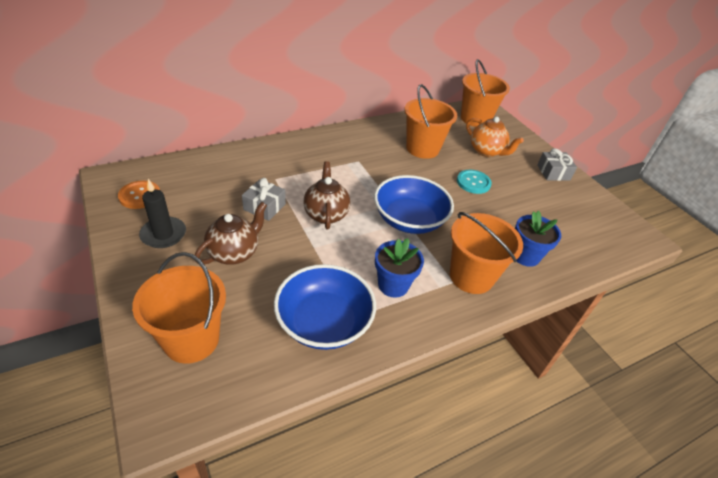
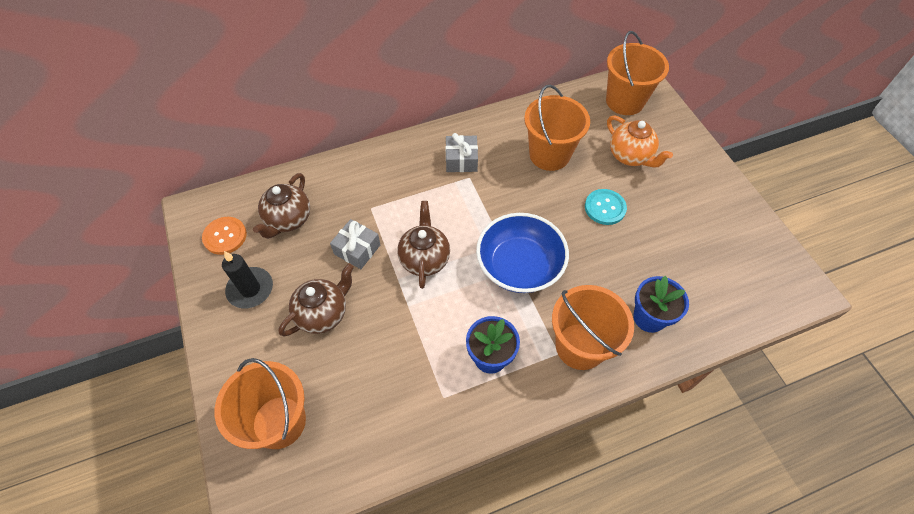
camera: 10 degrees right, 15 degrees up
blue bowl [274,264,376,350] -> none
grey gift [537,148,577,181] -> grey gift moved to [446,133,478,172]
none -> brown teapot [253,173,310,239]

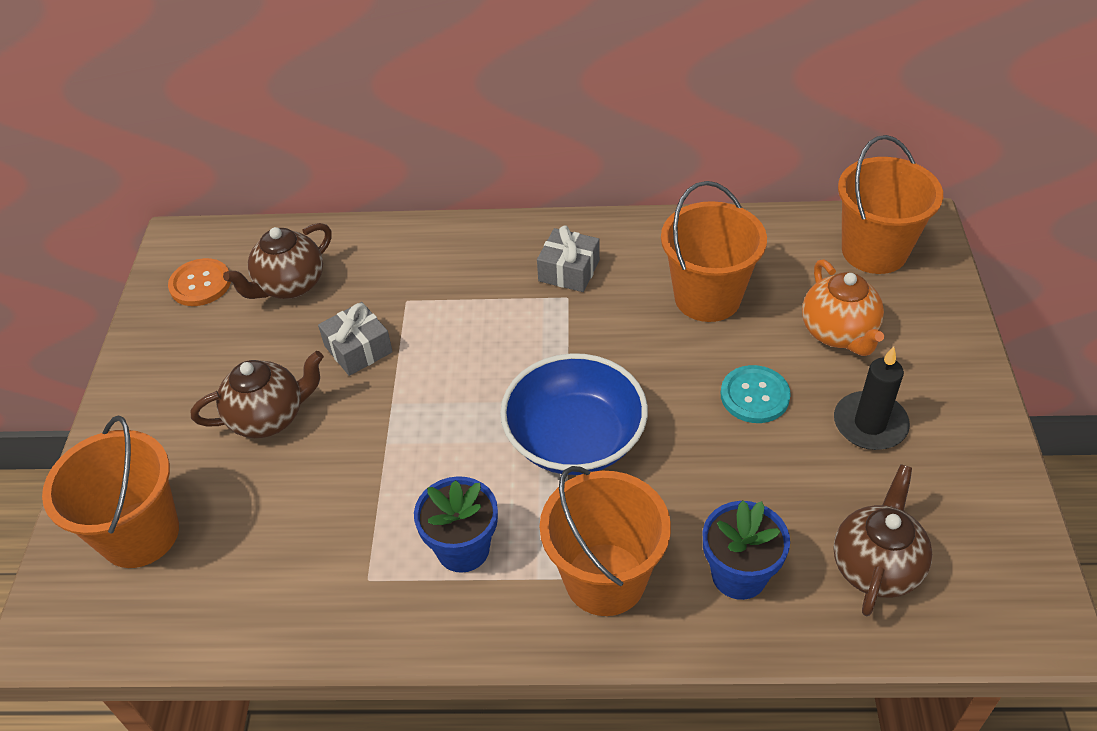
camera: 25 degrees right, 10 degrees down
black candle [222,251,273,308] -> black candle moved to [834,347,910,450]
brown teapot [397,201,450,289] -> brown teapot moved to [833,464,932,616]

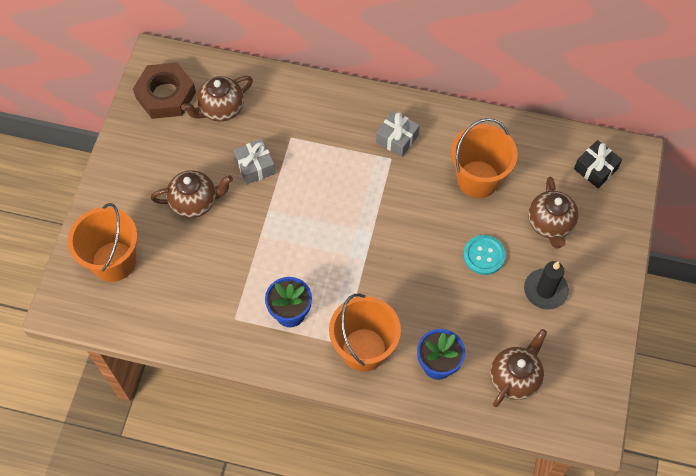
camera: 10 degrees right, 15 degrees up
orange button [168,258,231,306] -> brown nut [133,63,196,119]
blue bowl [500,353,648,475] -> none
orange teapot [802,259,884,356] -> brown teapot [528,177,579,249]
orange bucket [838,135,943,274] -> black gift [574,140,622,188]

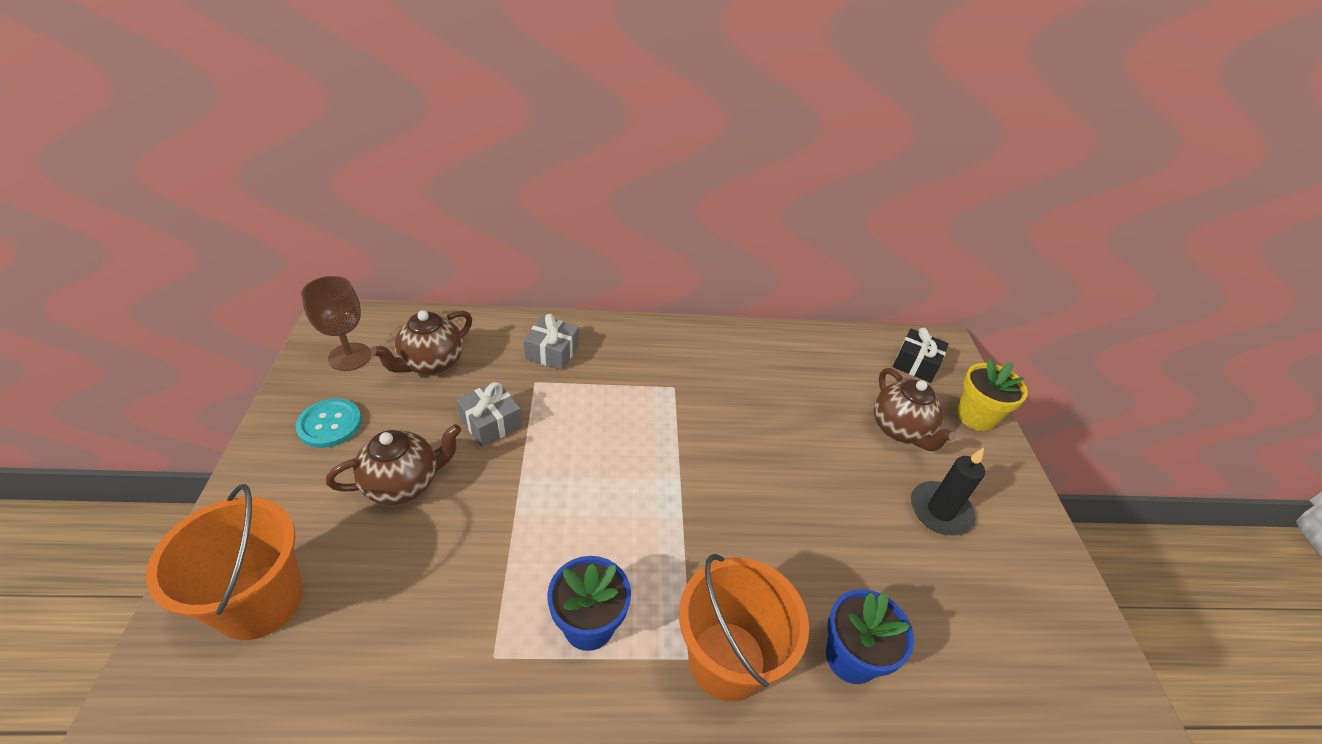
camera: 20 degrees left, 20 degrees down
brown nut [133,63,196,119] -> brown goblet [301,276,371,371]
grey gift [376,110,420,157] -> grey gift moved to [524,314,579,370]
orange bucket [451,118,518,198] -> none
turquoise button [463,235,506,275] -> turquoise button moved to [296,398,362,448]
brown teapot [490,329,547,407] -> none
none -> yellow flower pot [957,358,1028,431]

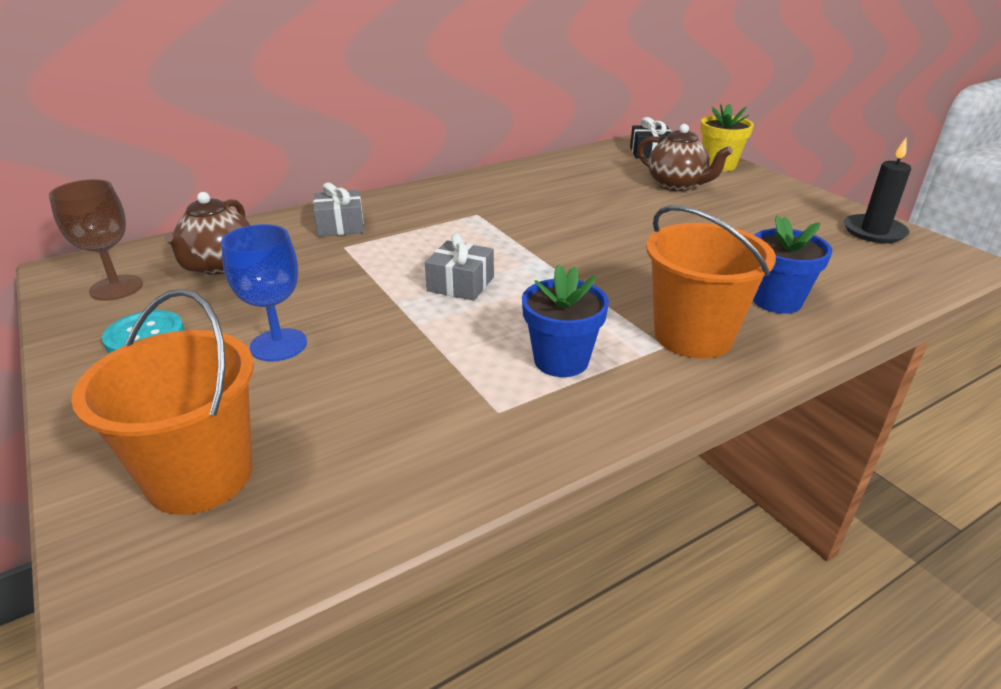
camera: 25 degrees left, 10 degrees down
brown teapot [326,424,461,505] -> blue goblet [221,224,307,361]
grey gift [456,381,522,447] -> grey gift moved to [425,233,494,301]
black candle [911,448,985,536] -> black candle moved to [844,138,911,243]

